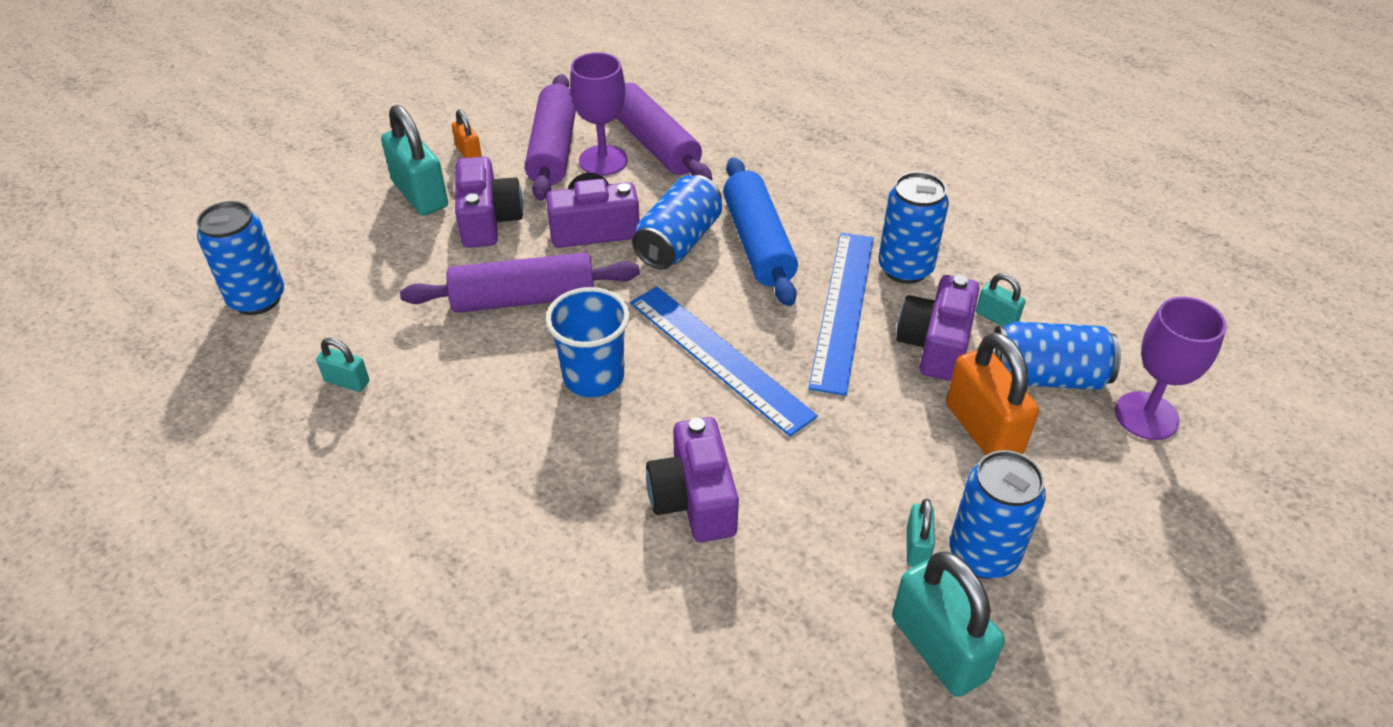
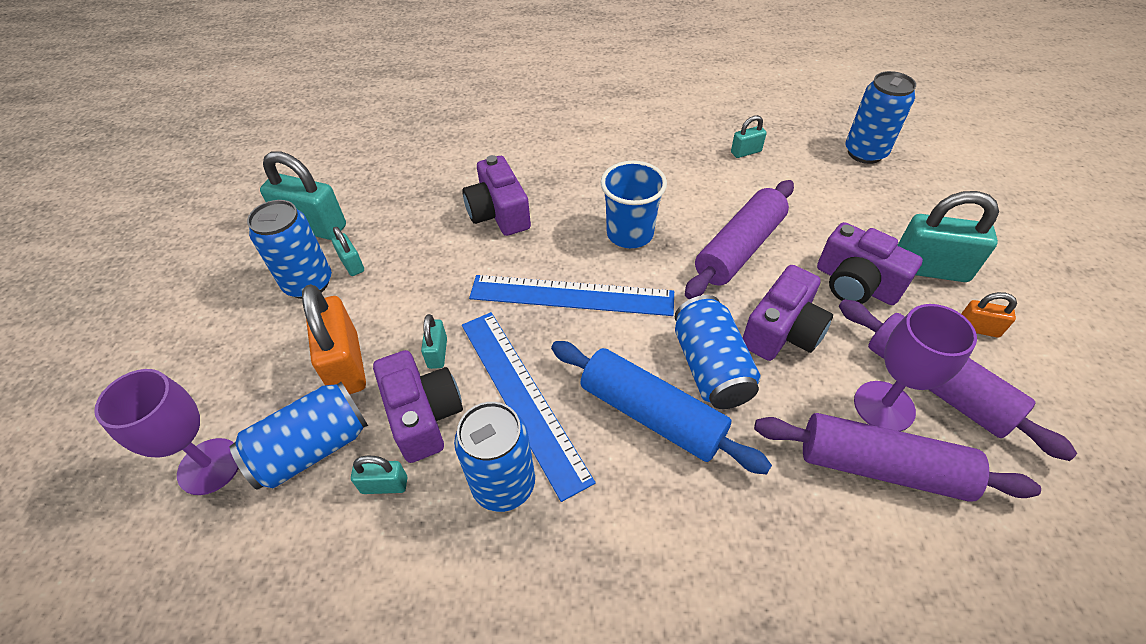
camera: 140 degrees right, 5 degrees up
purple camera [646,417,739,542] -> purple camera turned 150 degrees counterclockwise [462,155,531,236]
orange padlock [946,332,1039,455] -> orange padlock turned 45 degrees clockwise [302,284,366,394]
none -> turquoise padlock [421,314,447,369]

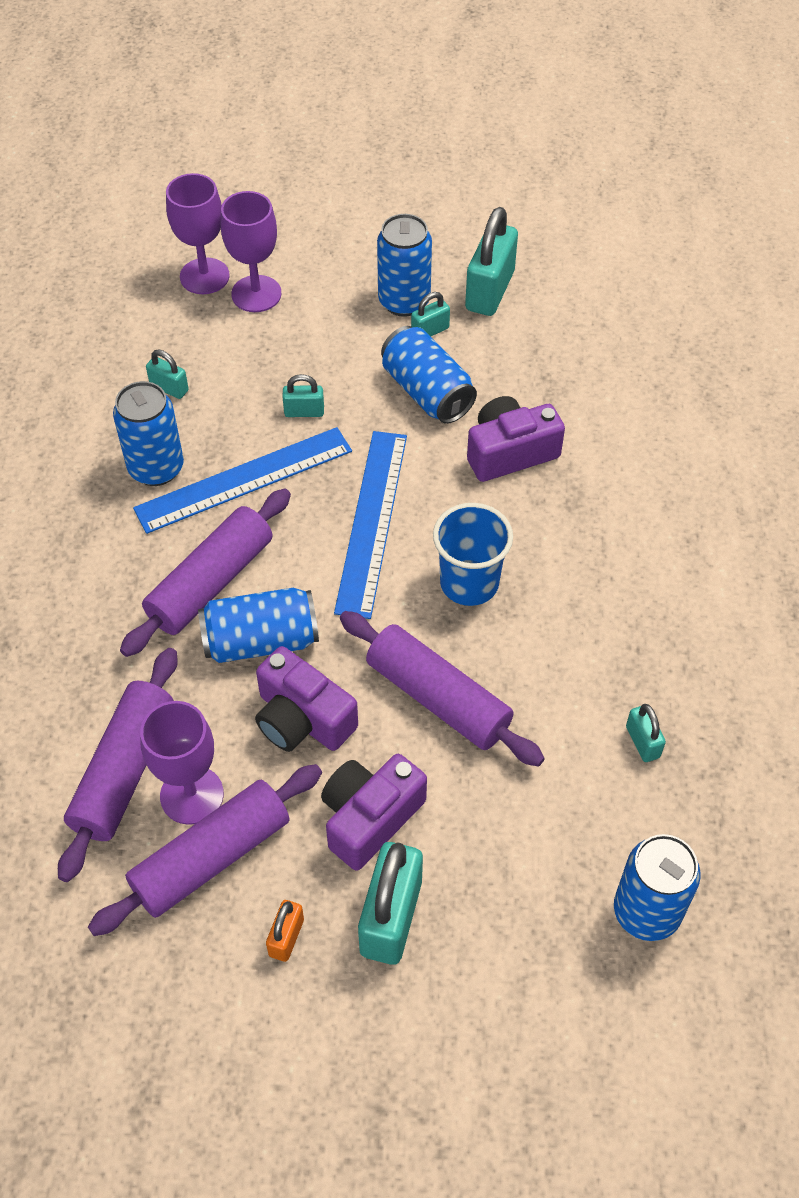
camera: 90 degrees right, 5 degrees up
blue can [230,382,368,490] -> blue can moved to [381,326,477,424]
orange padlock [302,284,366,394] -> none
turquoise padlock [351,456,408,494] -> turquoise padlock turned 60 degrees counterclockwise [146,349,189,399]
purple camera [373,350,463,463] -> none
blue rolling pin [551,341,772,475] -> purple rolling pin [120,489,291,657]
none -> purple goblet [221,191,282,312]

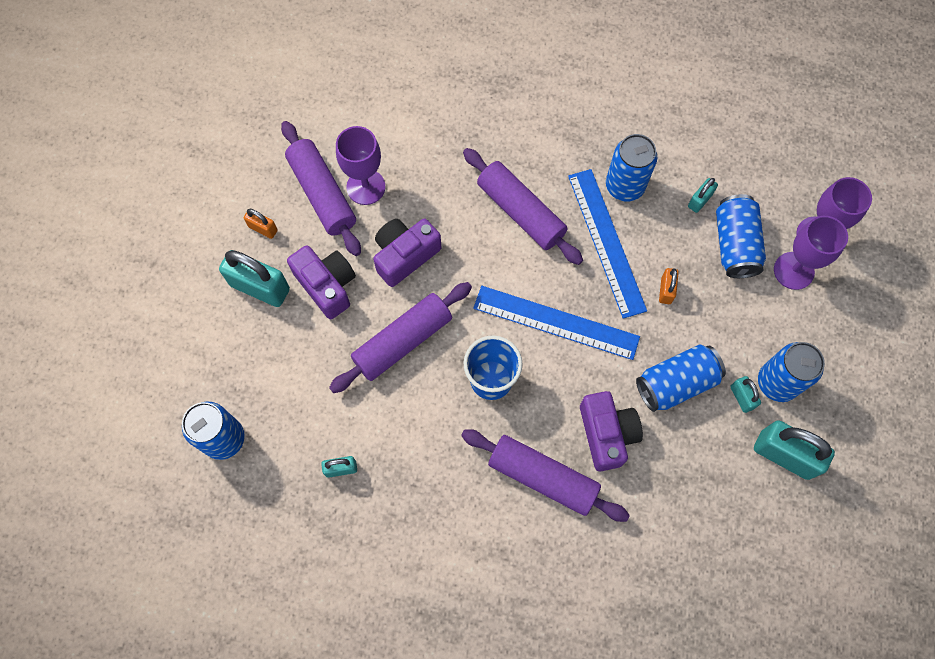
camera: 100 degrees right, 15 degrees up
purple rolling pin [58,648,178,882] -> purple rolling pin moved to [461,429,630,522]
blue can [198,588,319,663] -> blue can moved to [716,194,766,278]
turquoise padlock [282,374,324,417] -> orange padlock [659,268,679,304]

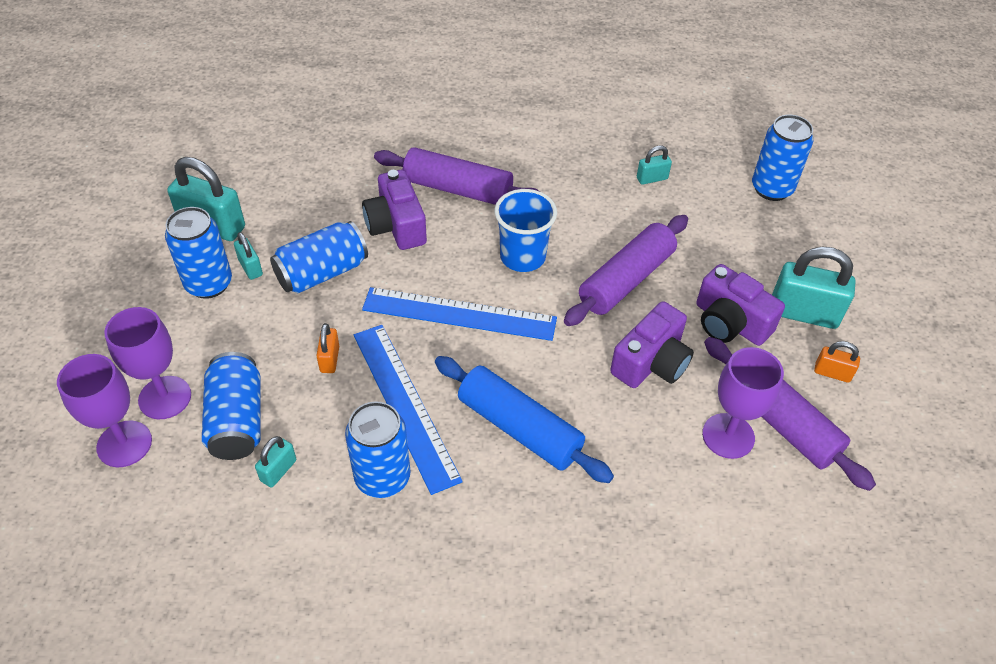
camera: 170 degrees right, 20 degrees down
purple rolling pin [463,148,583,265] -> blue rolling pin [435,356,614,483]

